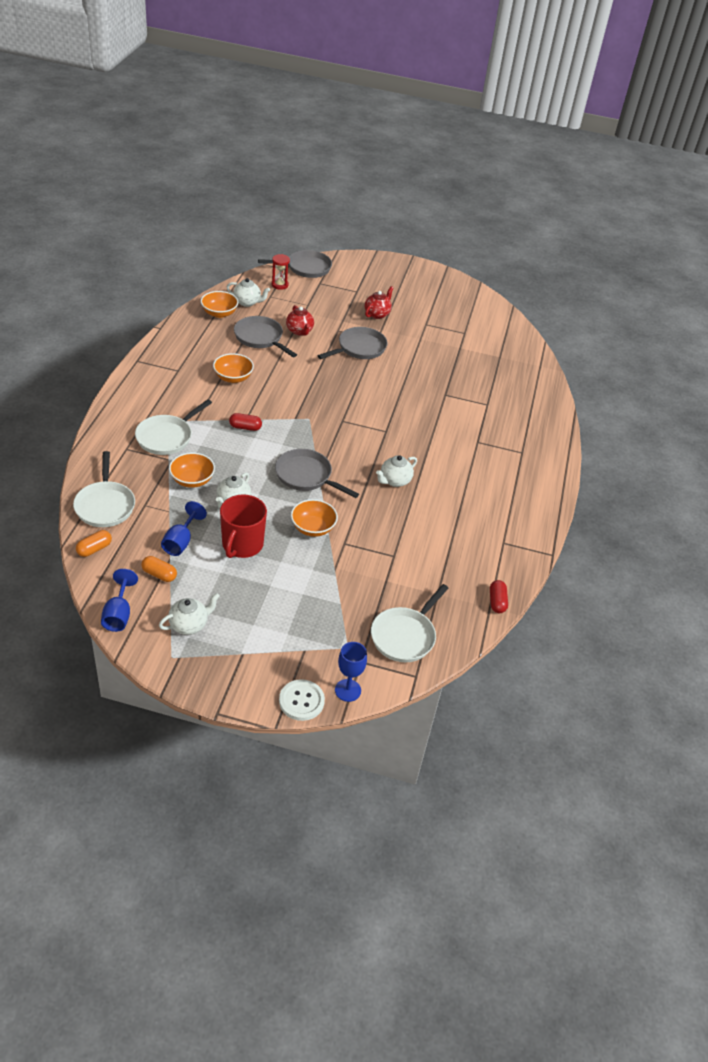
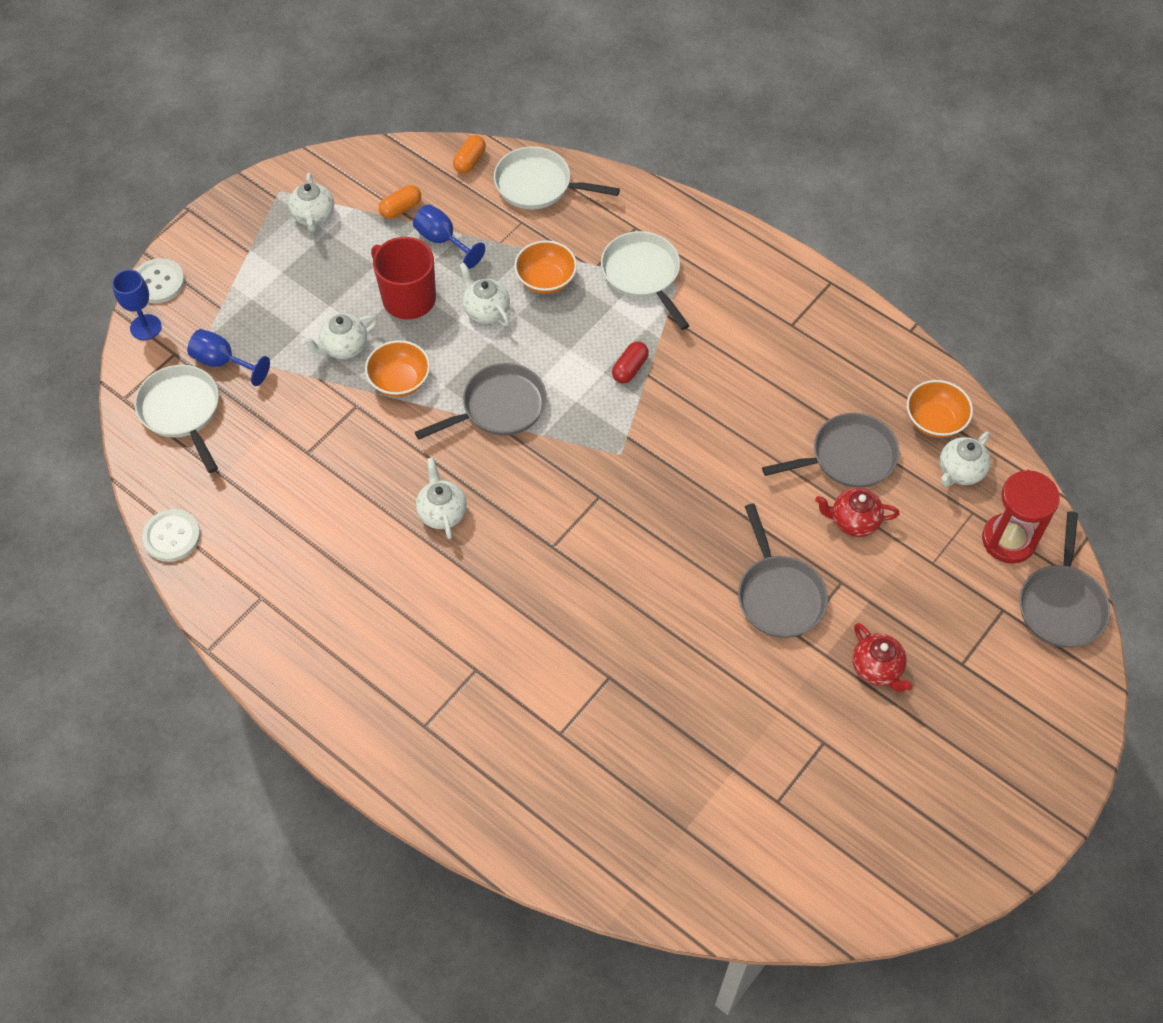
camera: 120 degrees right, 15 degrees up
orange capsule [76,530,112,557] -> orange capsule turned 45 degrees clockwise [453,135,486,174]
blue goblet [101,569,138,632] -> blue goblet moved to [187,329,270,386]
orange bowl [213,353,254,383] -> none
red hourglass [271,254,290,290] -> red hourglass [982,470,1060,564], size x1.63
red capsule [490,580,508,613] -> white button [142,509,201,562]
none -> white teapot [301,314,378,359]

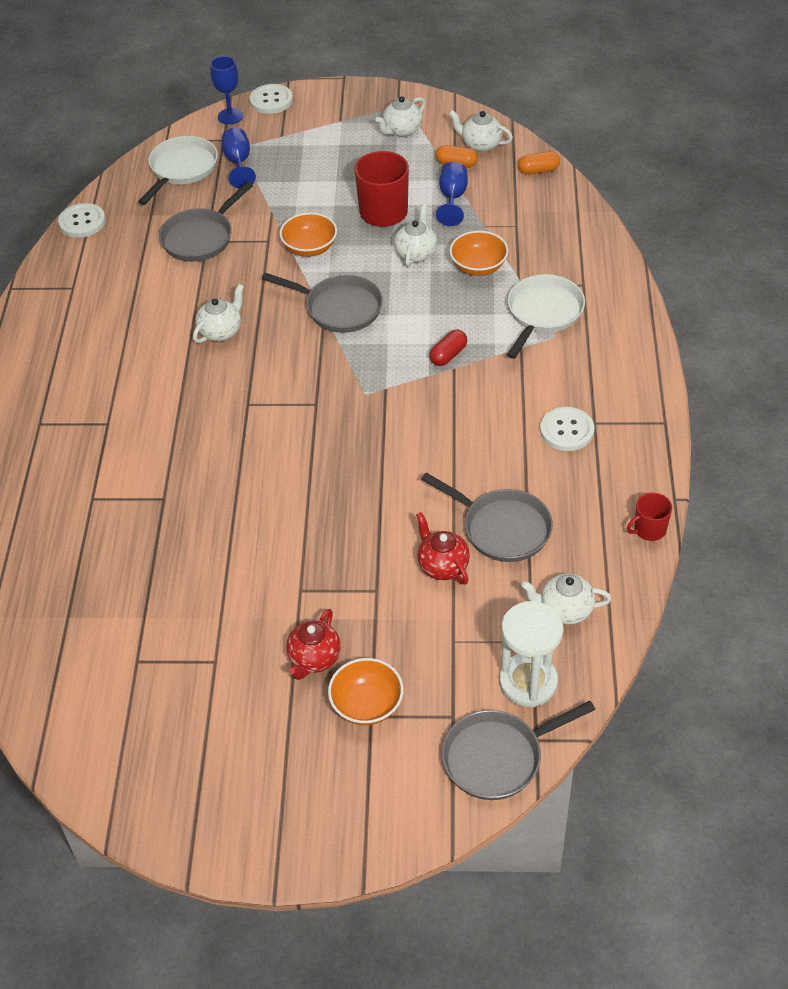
camera: 55 degrees right, 10 degrees down
white teapot [301,314,378,359] -> white teapot moved to [449,110,513,152]
white pan [494,146,620,209] -> none
red capsule [612,341,649,383] -> red capsule turned 45 degrees counterclockwise [429,329,467,366]
grey pan [738,503,828,638] -> grey pan moved to [159,182,253,262]
orange bowl [907,380,973,438] -> orange bowl moved to [328,658,403,725]
red hourglass [982,470,1060,564] -> white hourglass [499,601,563,707]
none -> white button [540,407,594,451]
none -> red mug [627,493,672,541]

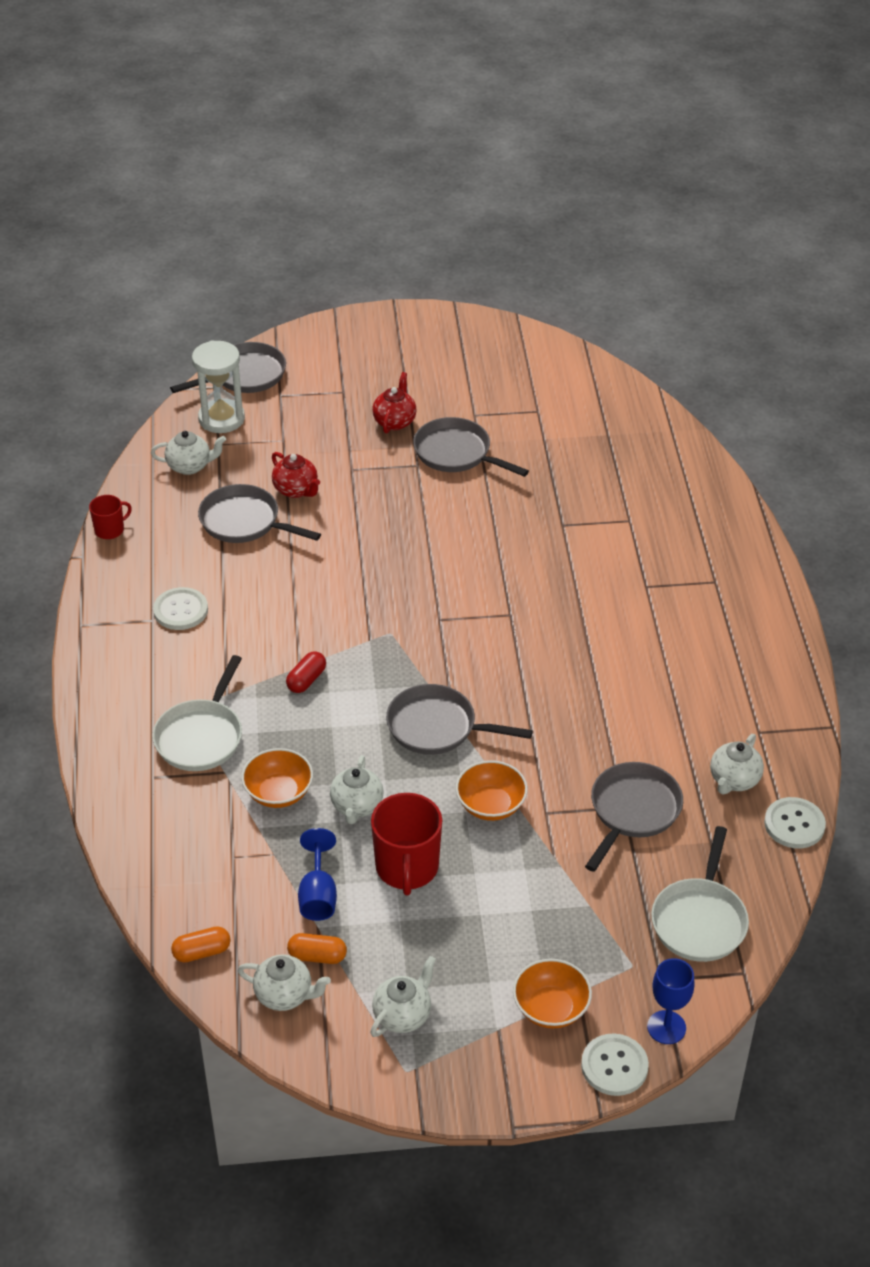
camera: 170 degrees right, 5 degrees down
white teapot [193,284,244,343] -> white teapot moved to [710,734,764,795]
blue goblet [222,128,256,189] -> none
orange bowl [328,658,403,725] -> orange bowl moved to [513,959,592,1028]
none -> grey pan [413,417,529,477]

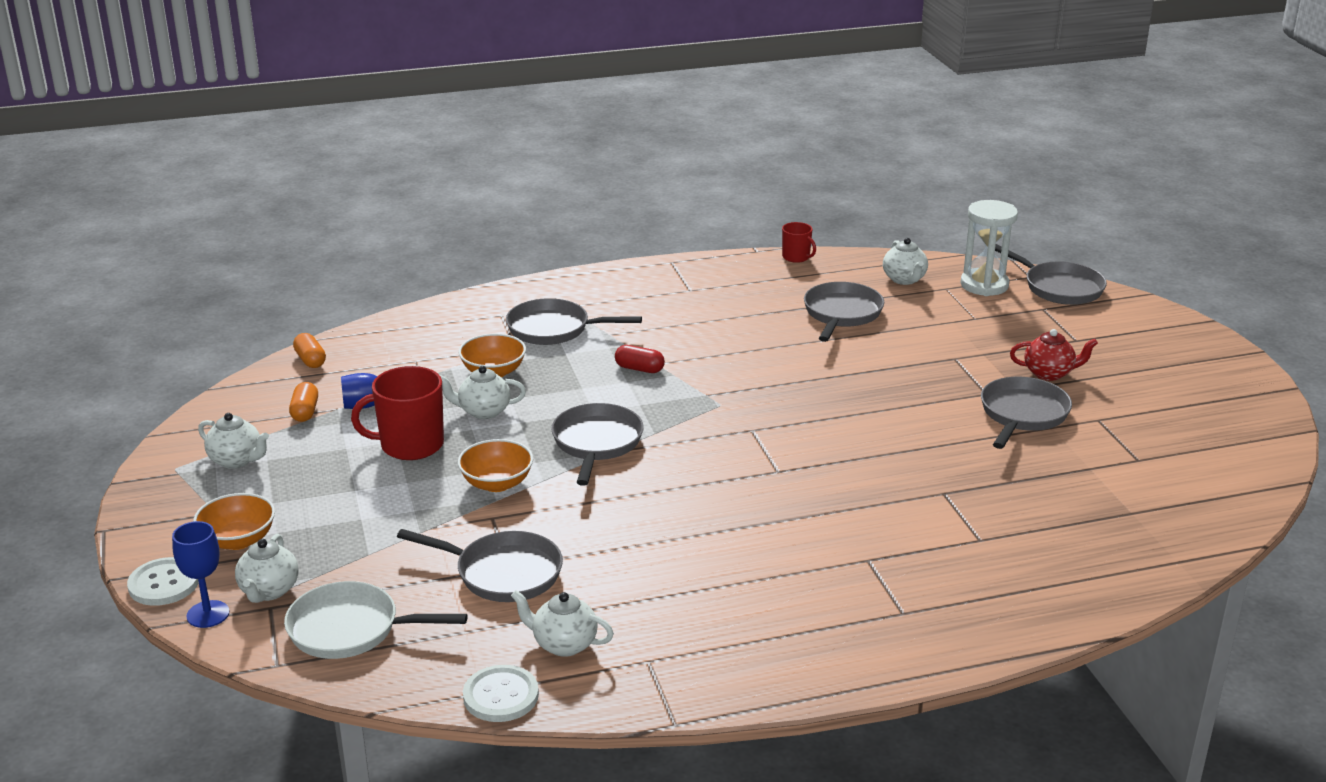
camera: 80 degrees right, 15 degrees down
white pan [152,655,242,771] -> grey pan [506,298,642,345]
white button [153,587,208,630] -> none
white teapot [238,954,331,1011] -> white teapot moved to [235,534,299,603]
red teapot [272,452,320,498] -> none

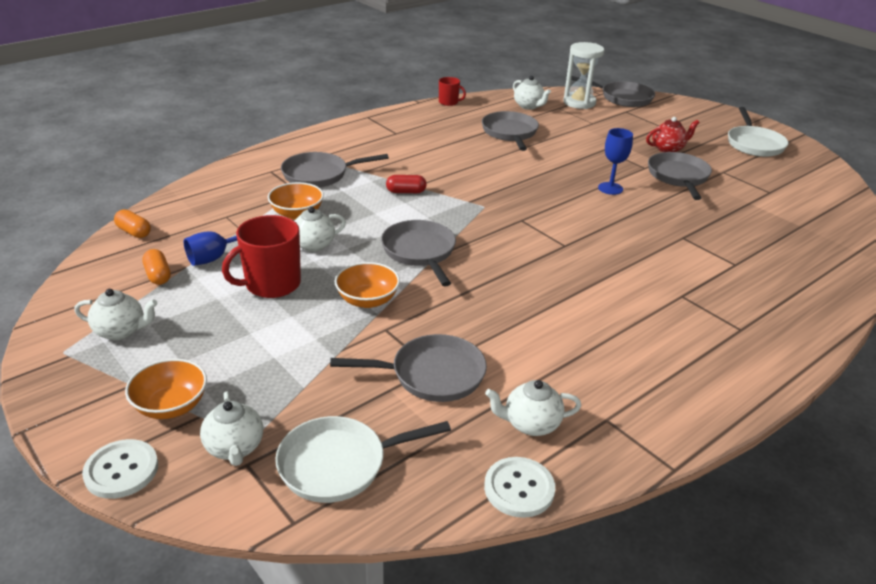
camera: 25 degrees left, 5 degrees up
blue goblet [172,521,229,628] -> blue goblet moved to [598,128,633,195]
none -> white pan [728,107,788,157]

